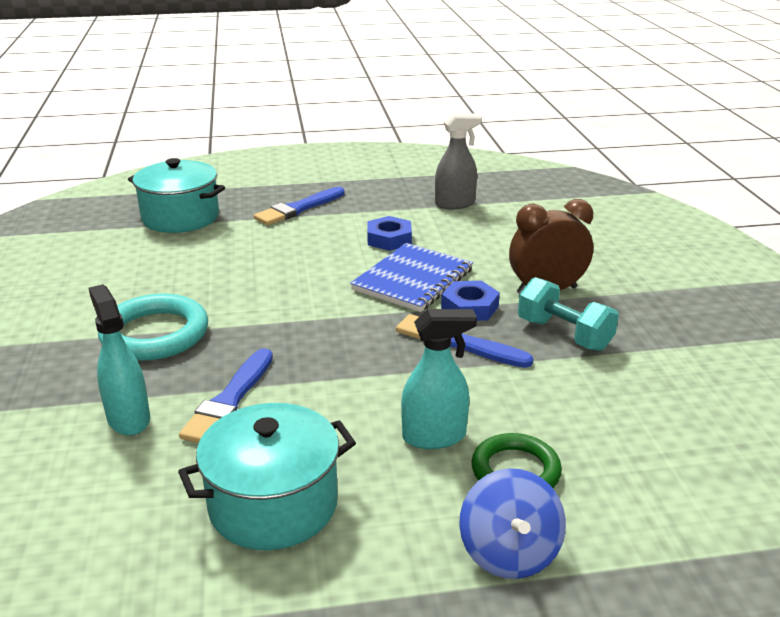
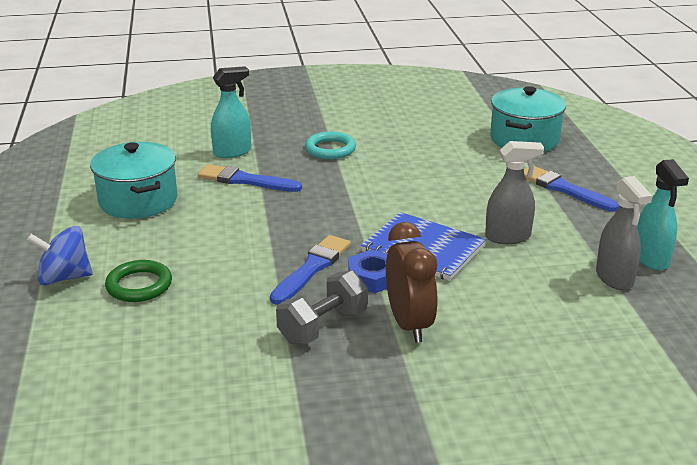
camera: 90 degrees right, 0 degrees up
turquoise ring [98,294,208,361] -> turquoise ring [305,131,356,159], size x0.67
blue nut [367,216,412,251] -> grey spray bottle [485,141,544,244]
turquoise spray bottle [401,309,477,449] -> turquoise spray bottle moved to [637,159,689,271]
turquoise dumbbell [518,277,619,351] -> grey dumbbell [276,270,368,345]

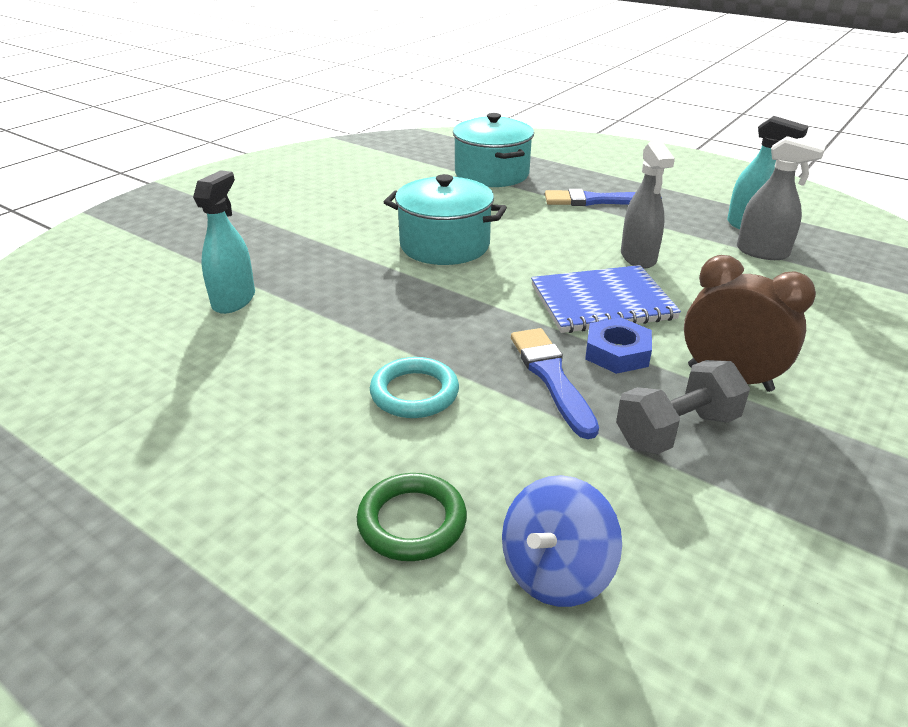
camera: 45 degrees left, 5 degrees up
blue spinning top [27,226,92,285] -> blue spinning top moved to [502,475,622,607]
turquoise pot [90,142,177,219] -> turquoise pot moved to [384,174,507,265]
blue brush [198,164,302,192] -> none
grey dumbbell [276,270,368,345] -> grey dumbbell turned 60 degrees clockwise [616,360,750,454]
turquoise ring [305,131,356,159] -> turquoise ring moved to [370,357,459,418]
grey spray bottle [485,141,544,244] -> grey spray bottle turned 135 degrees clockwise [621,141,675,268]

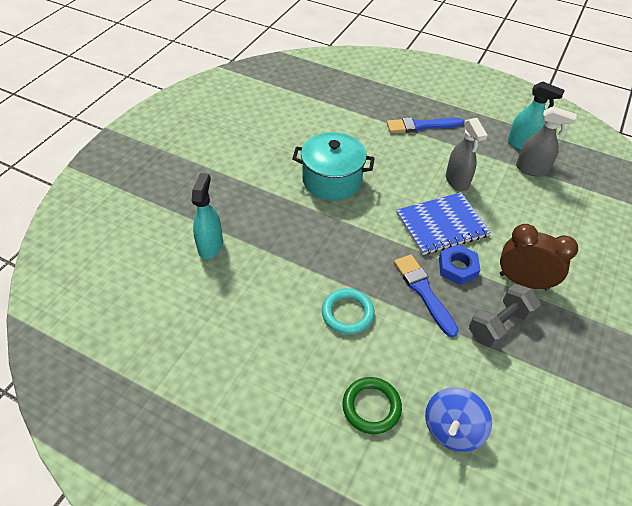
camera: 10 degrees left, 15 degrees up
turquoise pot [453,113,534,187] -> none

